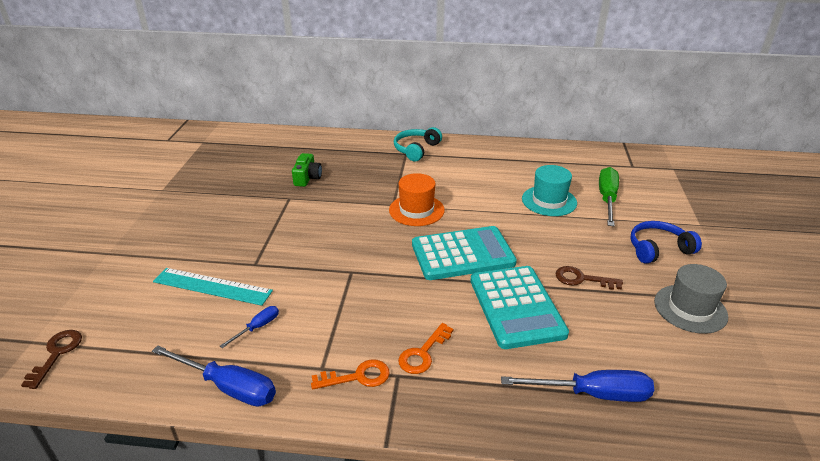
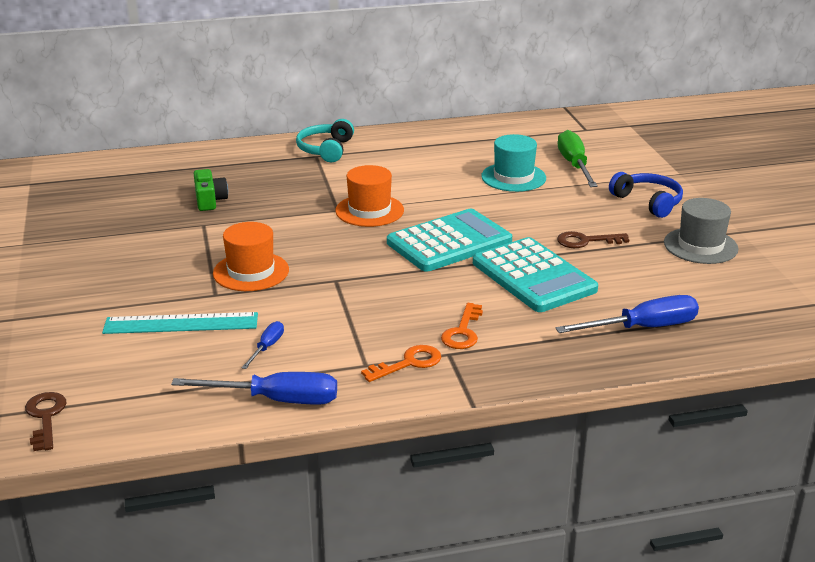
camera: 20 degrees left, 5 degrees down
blue headphones [630,221,702,264] -> blue headphones turned 90 degrees clockwise [609,172,683,218]
none -> orange hat [213,222,289,291]

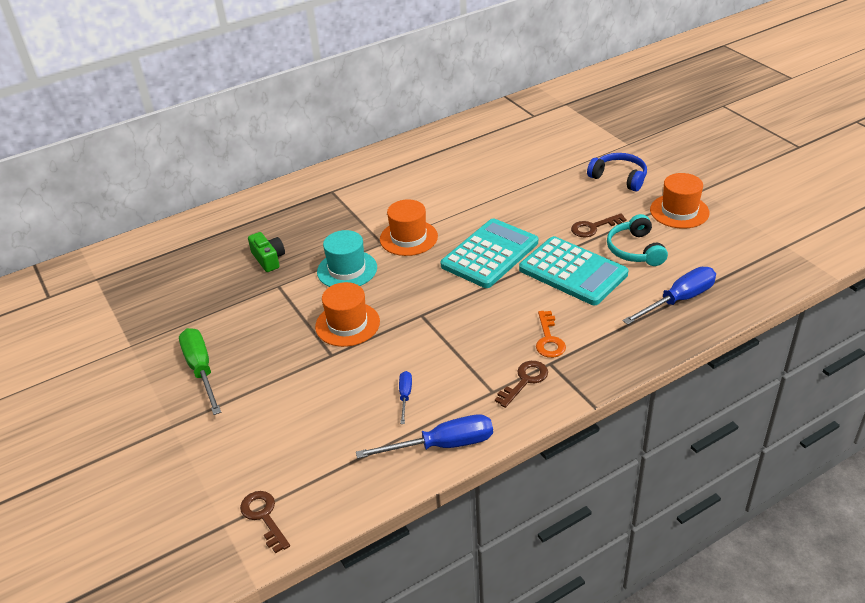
camera: 15 degrees left, 10 degrees up
turquoise ruler [102,312,258,334] -> none
turquoise headphones [296,119,354,162] -> turquoise headphones moved to [607,214,668,266]
orange key [361,345,441,382] -> brown key [495,361,548,408]
turquoise hat [481,134,546,192] -> turquoise hat moved to [317,230,377,287]
green screwdriver [557,130,598,187] -> green screwdriver moved to [179,328,221,415]
grey hat [664,198,738,264] -> orange hat [650,173,710,229]

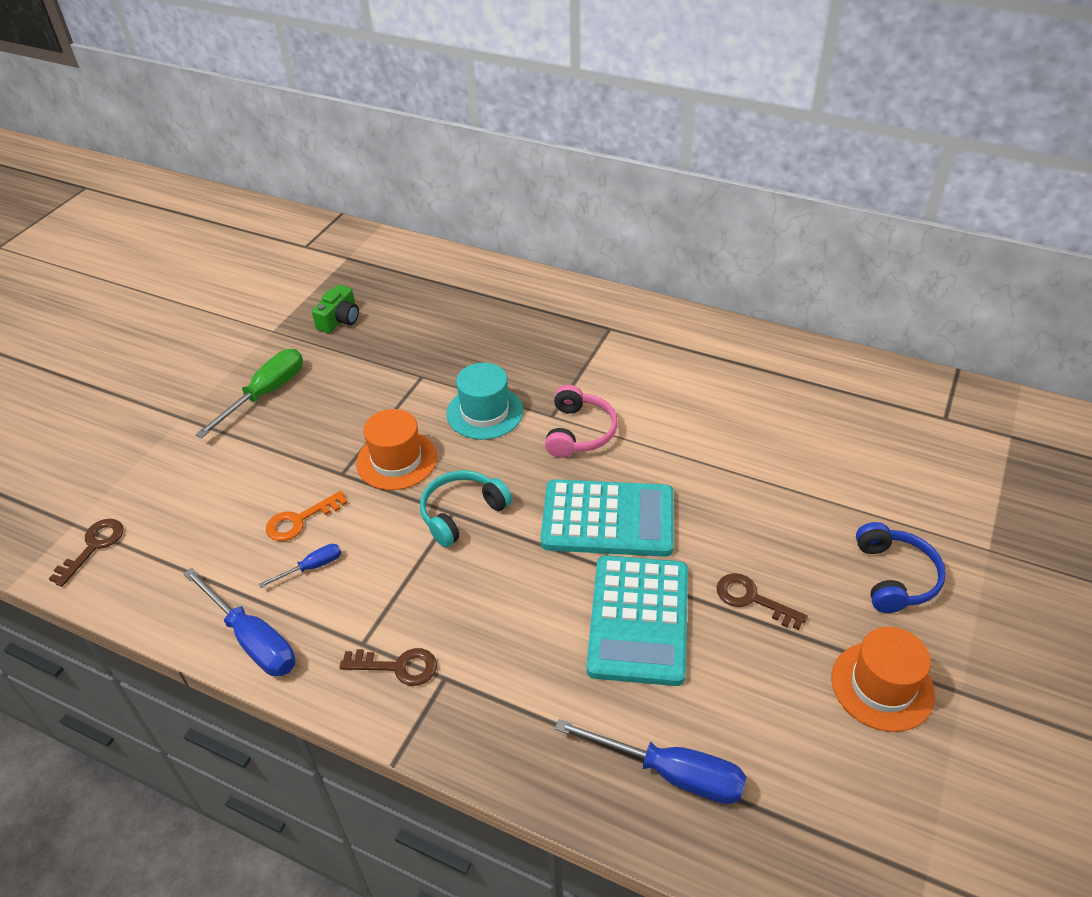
camera: 55 degrees right, 5 degrees up
green camera [248,232,285,272] -> green camera moved to [312,285,359,333]
orange hat [380,199,438,256] -> pink headphones [545,385,618,458]
orange key [536,311,566,358] -> orange key moved to [266,491,348,541]
turquoise headphones [607,214,668,266] -> turquoise headphones moved to [420,470,512,547]

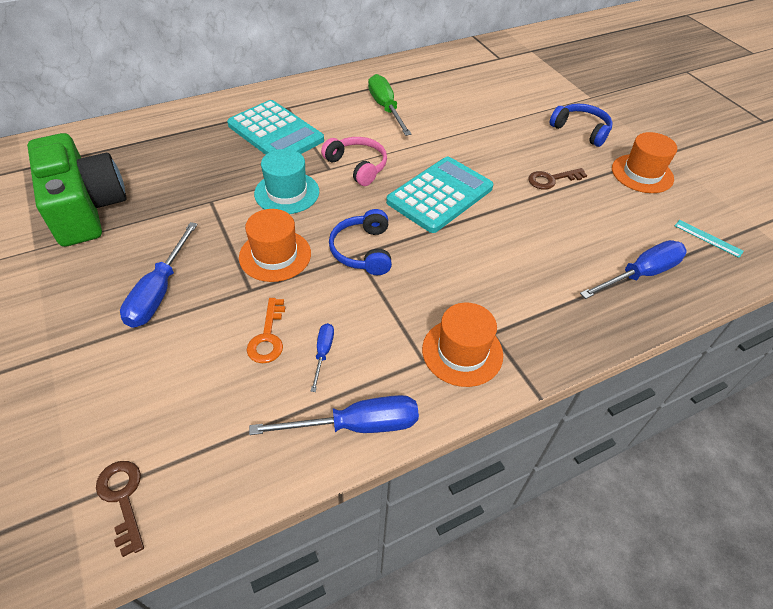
camera: 55 degrees left, 5 degrees up
green screwdriver [195,349,303,438] -> green screwdriver moved to [368,74,412,136]
green camera [312,285,359,333] -> green camera [27,133,127,247], size x2.26
brown key [340,648,437,686] -> orange hat [422,303,503,387]
turquoise headphones [420,470,512,547] -> blue headphones [329,209,392,275]
turquoise calculator [587,555,688,686] -> turquoise calculator moved to [227,100,324,155]
none -> blue screwdriver [120,222,198,328]
none -> turquoise ruler [675,220,744,258]

